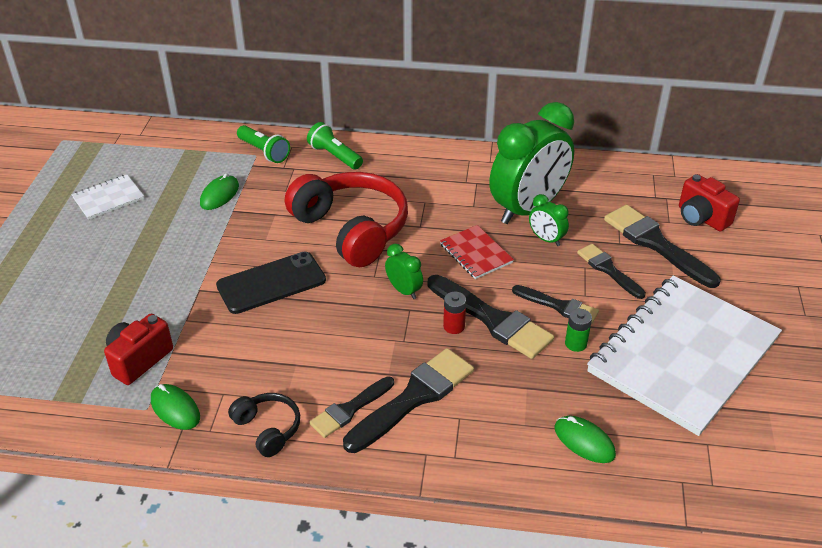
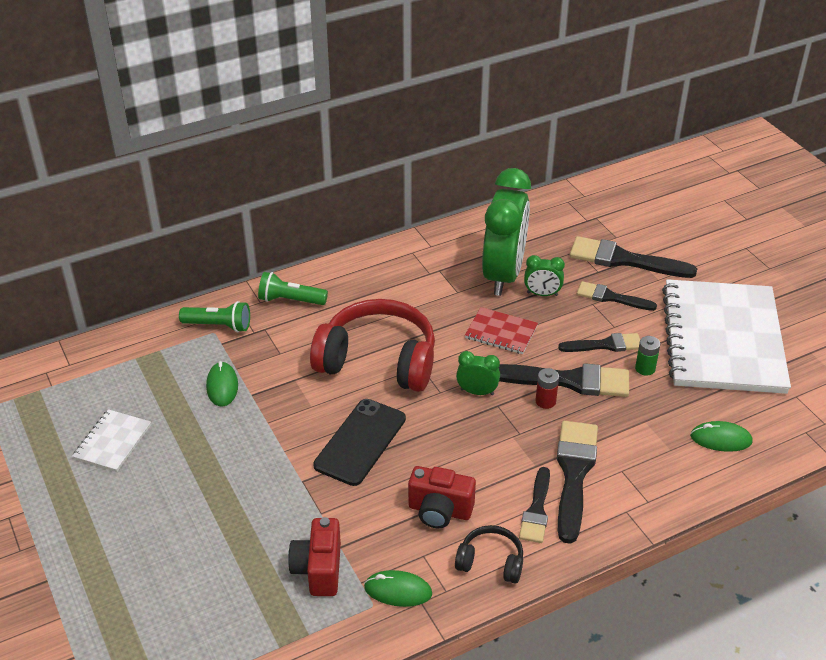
camera: 35 degrees left, 0 degrees up
red camera [679,174,740,231] -> red camera moved to [408,466,476,528]

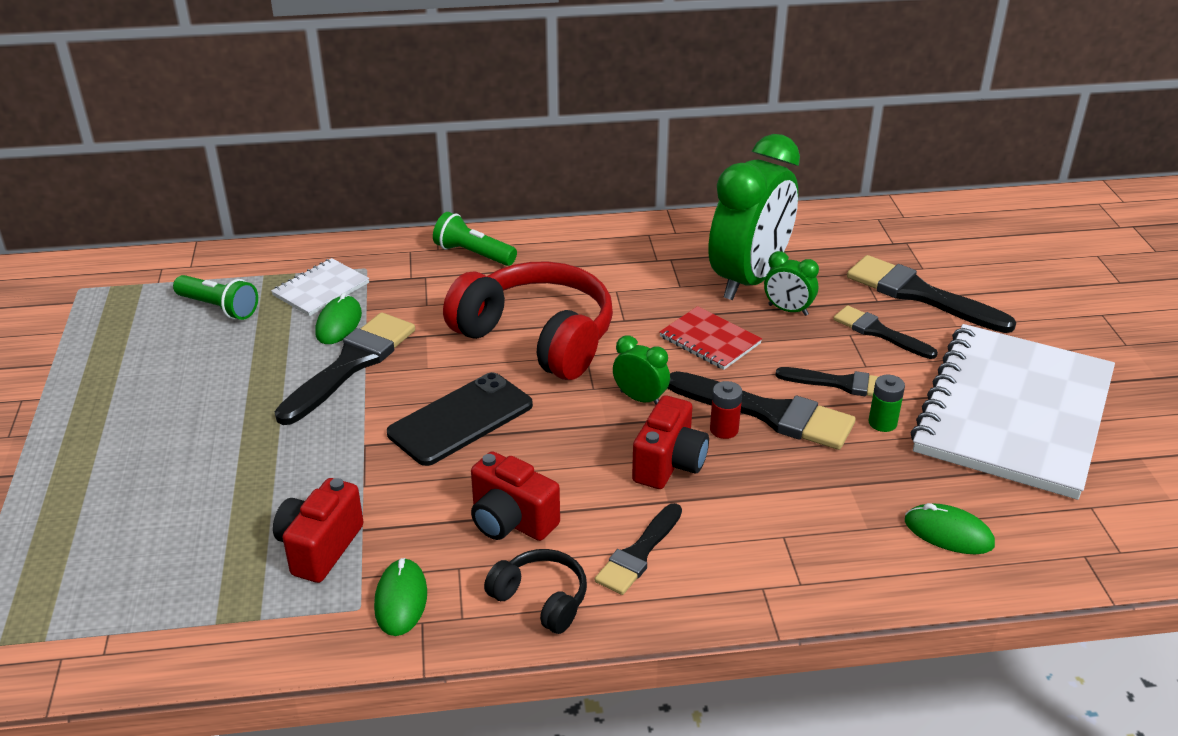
camera: 20 degrees right, 5 degrees down
white notebook [72,409,151,472] -> white notebook moved to [271,258,369,316]
green flashlight [179,301,250,332] -> green flashlight moved to [173,275,258,320]
green mouse [364,570,432,607] -> green mouse turned 60 degrees clockwise [374,558,427,636]
black brush [556,421,598,544] -> black brush moved to [275,312,415,425]
none -> red camera [632,395,709,489]

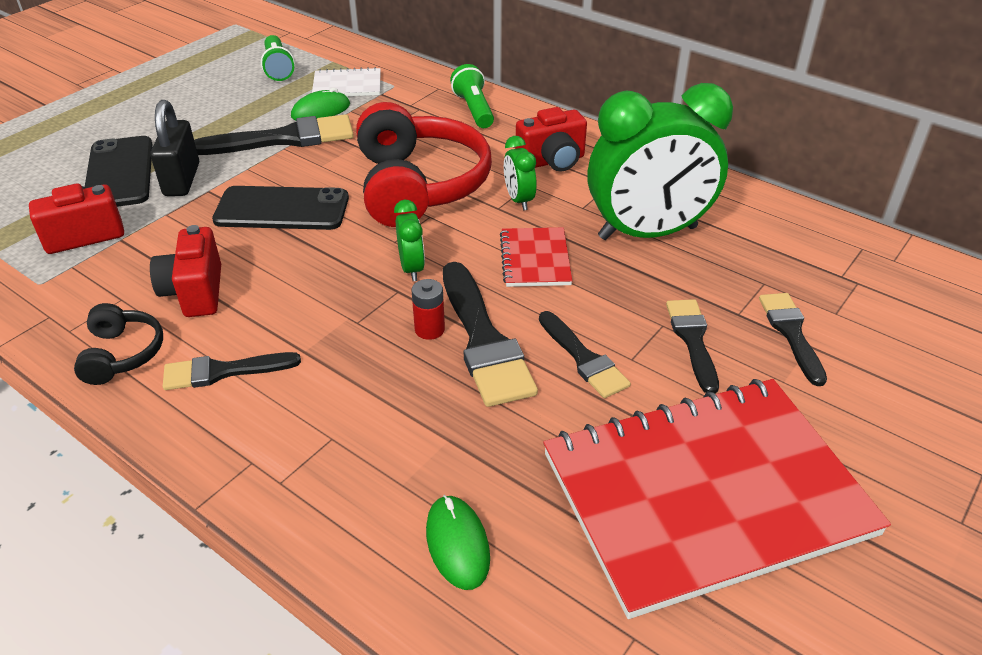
camera: 45 degrees right, 5 degrees up
green mouse [374,558,427,636] -> none
red camera [632,395,709,489] -> red camera moved to [515,107,587,172]
green clock [764,251,819,316] -> green clock moved to [504,136,537,210]
black brush [847,255,1016,333] -> black brush [759,293,827,386], size x0.61
green battery [868,375,905,432] -> none
white notebook [911,324,1115,500] -> red notebook [543,379,891,619]
none -> black phone [85,136,153,207]
none -> black padlock [150,100,199,196]

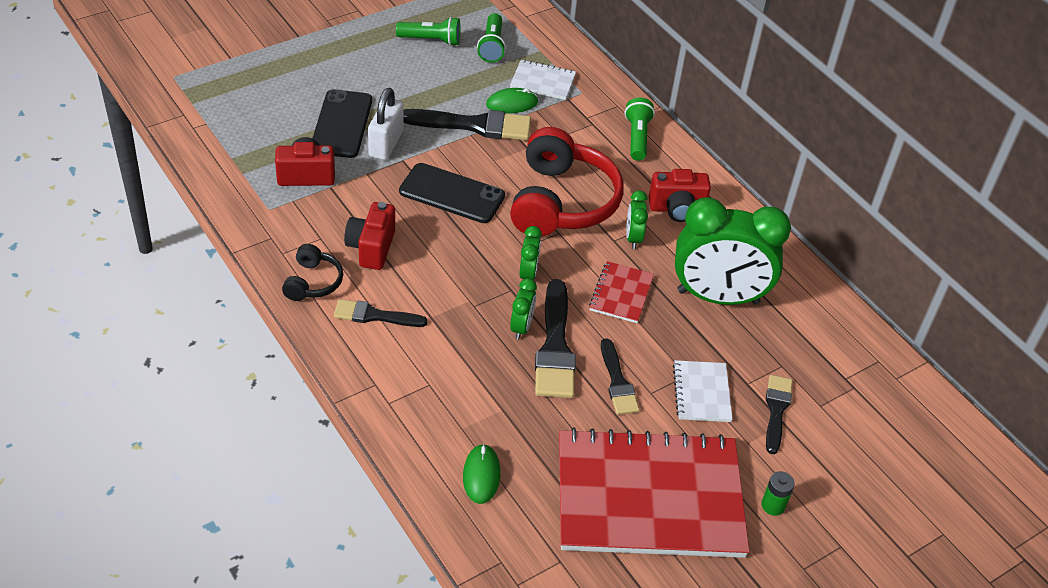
camera: 15 degrees right, 5 degrees up
black padlock [150,100,199,196] -> white padlock [368,88,404,160]
red battery [412,279,445,340] -> green clock [510,278,537,340]
black brush [666,299,719,393] -> white notebook [673,360,733,422]
none -> green flashlight [396,17,461,46]
none -> green battery [762,471,795,516]

